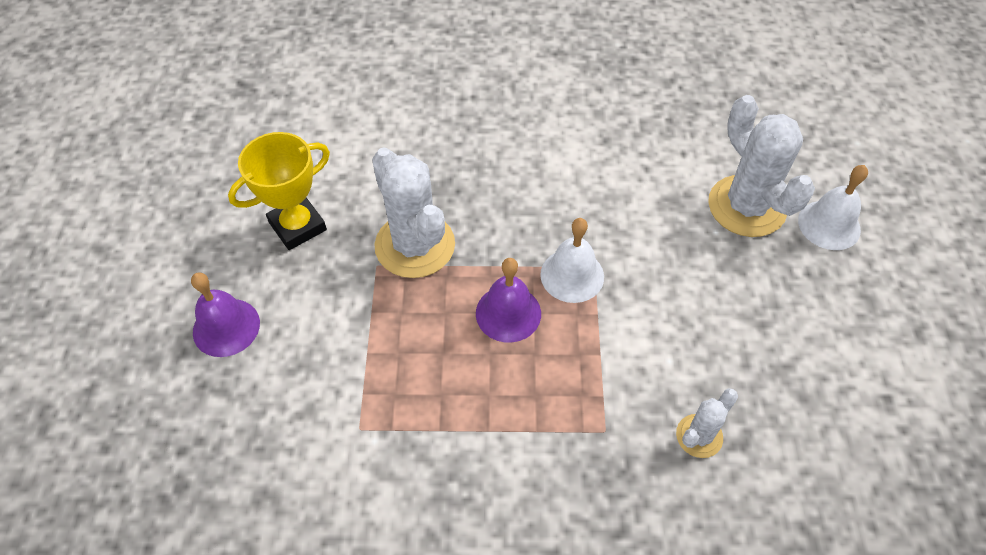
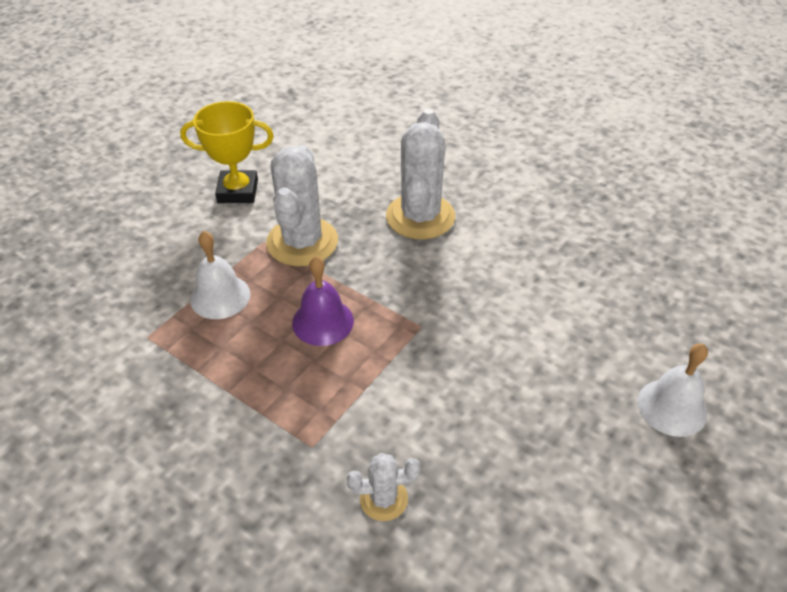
camera: 35 degrees right, 10 degrees down
purple bell [191,272,260,357] -> none
white bell [540,218,604,303] -> white bell moved to [190,231,251,319]
white cactus [708,95,815,237] -> white cactus moved to [386,109,455,239]

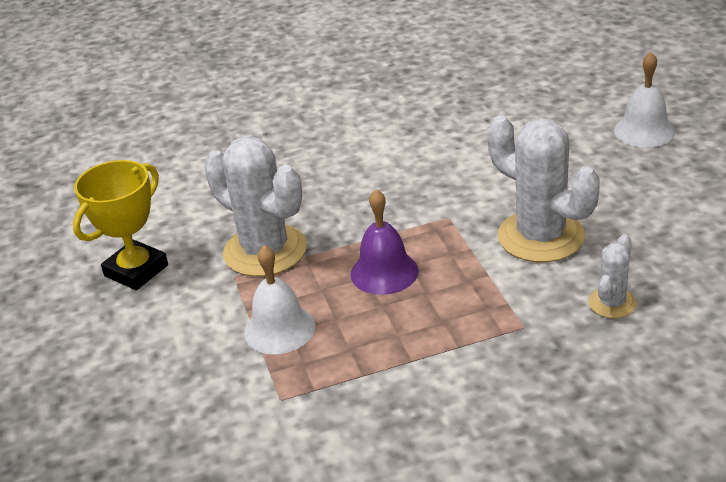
camera: 50 degrees left, 10 degrees down
white cactus [386,109,455,239] -> white cactus moved to [487,115,600,262]

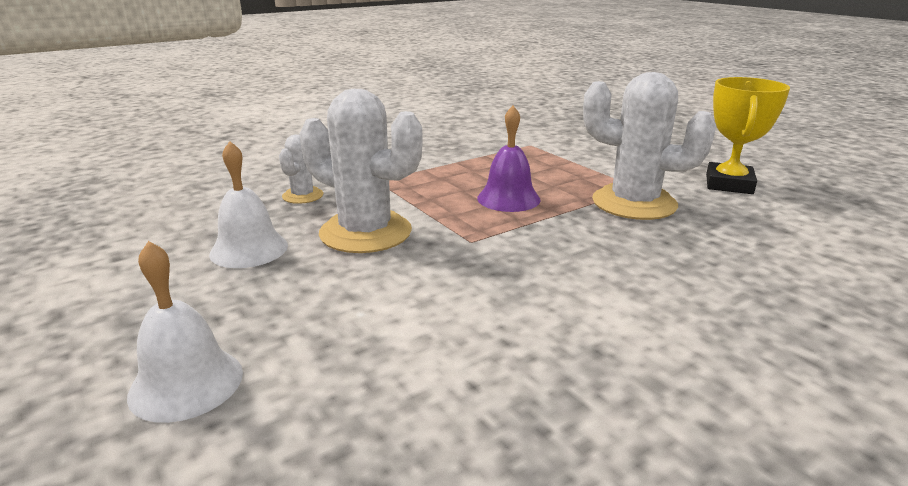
camera: 160 degrees right, 10 degrees down
white bell [244,245,315,354] -> white bell moved to [209,141,288,268]

